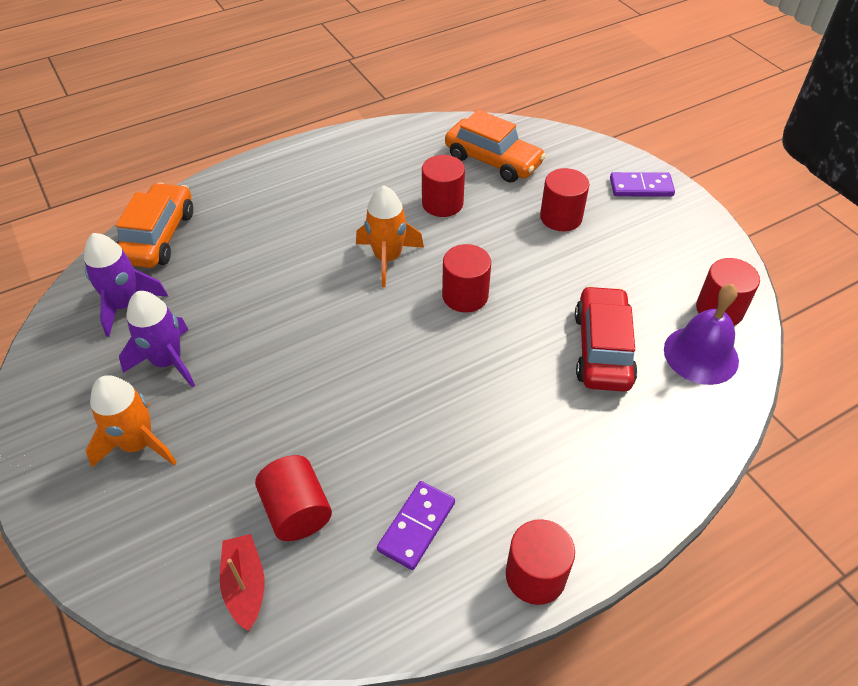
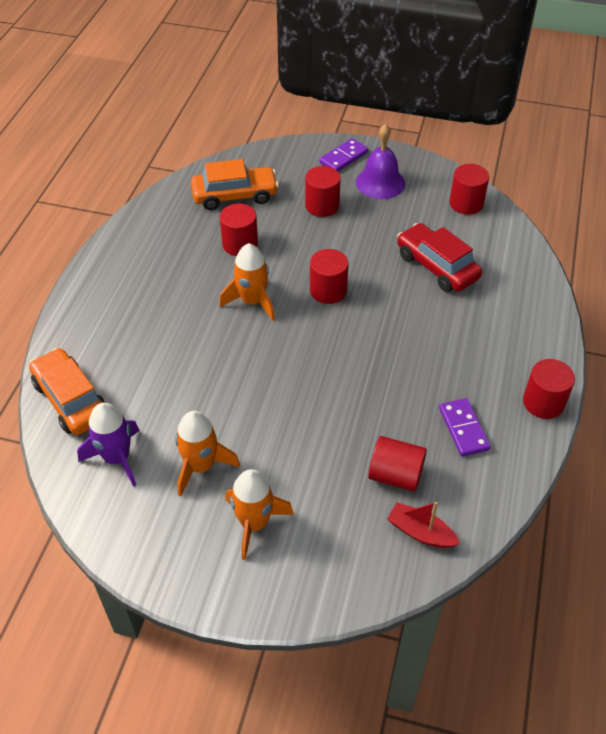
camera: 45 degrees left, 0 degrees up
purple rocket [119,291,195,387] -> orange rocket [175,411,240,496]
purple bell [664,284,739,385] -> purple bell moved to [356,124,405,199]

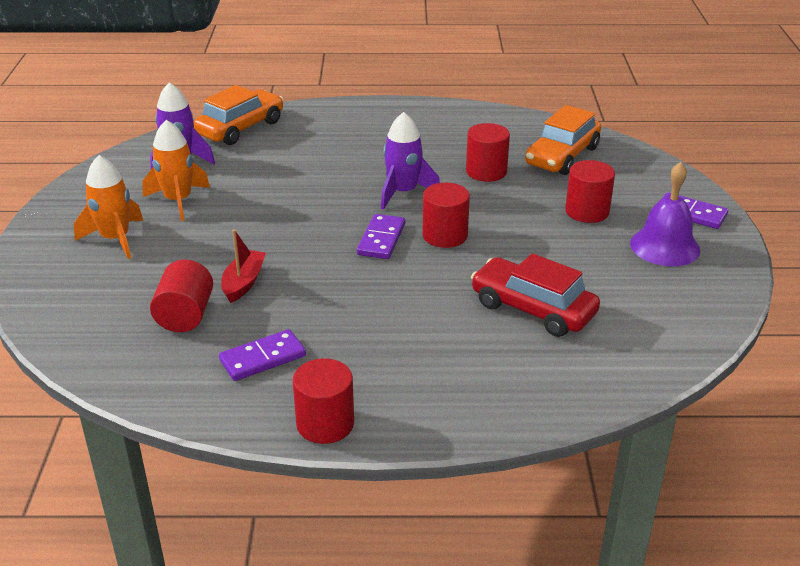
camera: 75 degrees right, 15 degrees down
orange car [191,159,279,210] -> orange car turned 60 degrees clockwise [525,105,601,175]
orange rocket [219,243,275,321] -> purple rocket [381,112,440,210]
red boat [387,502,460,548] -> red boat moved to [221,229,266,303]
red car [397,223,482,292] -> red car turned 90 degrees counterclockwise [471,253,600,337]
red cylinder [449,164,489,214] -> none
none -> purple domino [357,214,405,259]

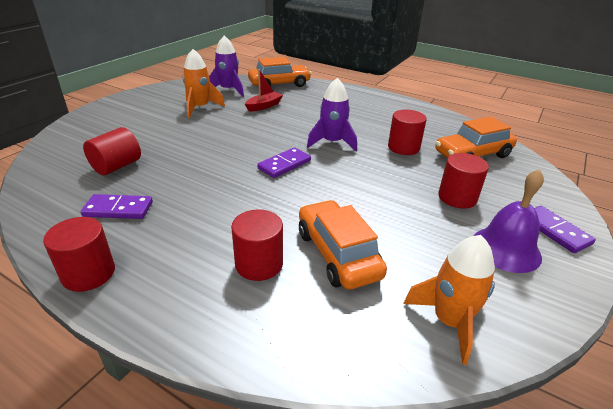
camera: 30 degrees right, 0 degrees up
orange rocket [74,155,143,259] -> orange rocket moved to [403,235,495,365]
red boat [221,229,266,303] -> red boat moved to [245,69,283,112]
red cylinder [423,183,470,248] -> red cylinder moved to [231,210,283,281]
red car [471,253,600,337] -> orange car [299,200,387,290]

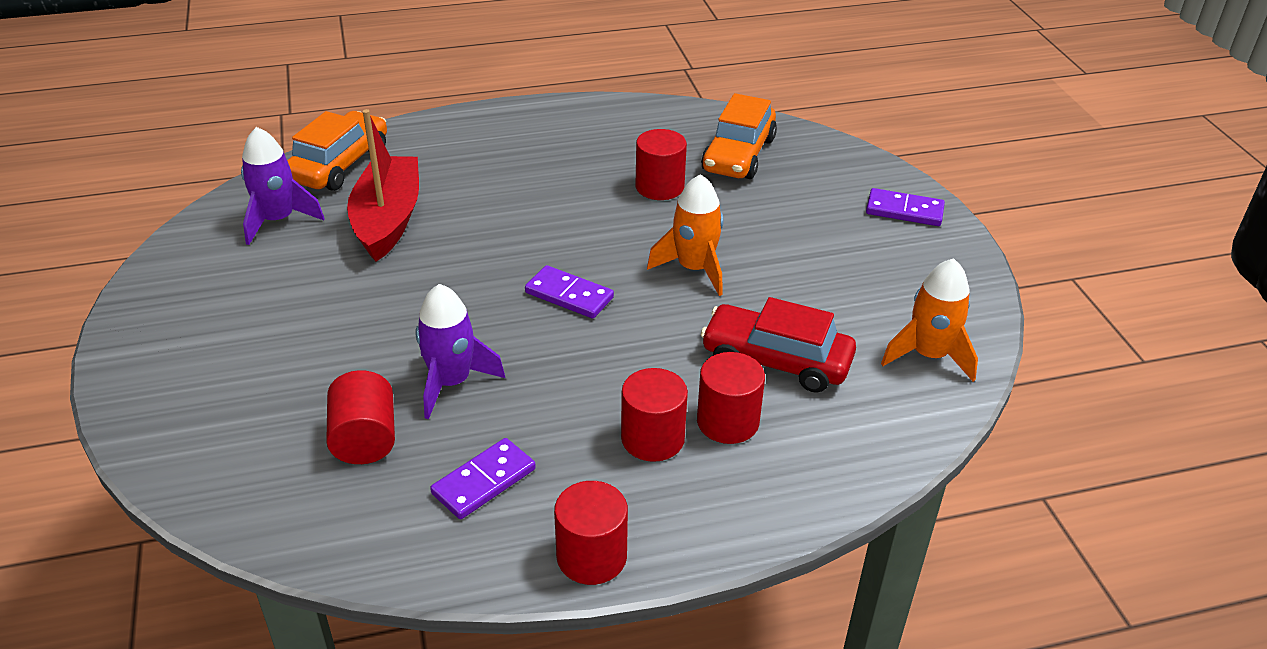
camera: 45 degrees left, 5 degrees up
orange rocket [182,49,225,118] -> orange rocket moved to [647,174,723,296]
red boat [245,69,283,112] -> red boat [347,109,419,262], size x1.86
purple domino [257,147,311,178] -> purple domino turned 60 degrees counterclockwise [525,265,614,318]
orange car [299,200,387,290] -> red car [701,297,856,393]
purple rocket [307,78,357,151] -> purple rocket moved to [415,284,505,419]
red cylinder [438,153,489,208] -> red cylinder moved to [621,368,688,462]
purple bell [474,169,544,273] -> none

